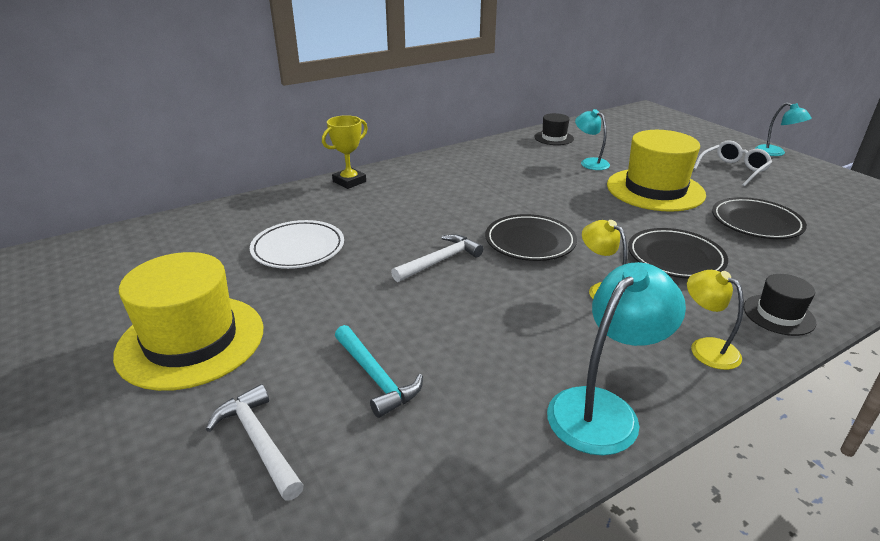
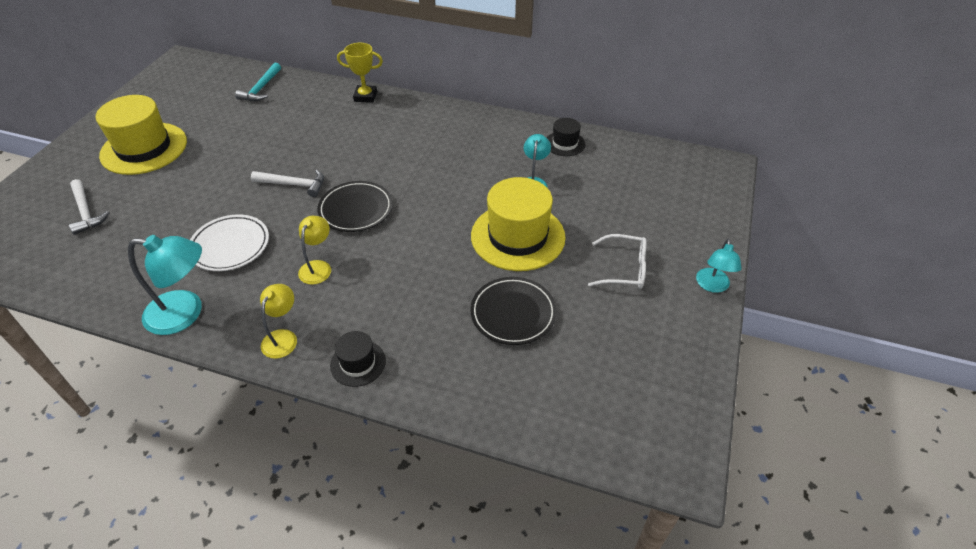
camera: 50 degrees right, 15 degrees up
white hammer [206,384,304,501] -> white hammer turned 135 degrees clockwise [69,179,110,235]
white plate [250,220,344,269] -> white plate moved to [190,214,269,271]
turquoise hammer [335,325,423,418] -> turquoise hammer moved to [235,63,281,101]
black plate [628,228,728,279] -> none

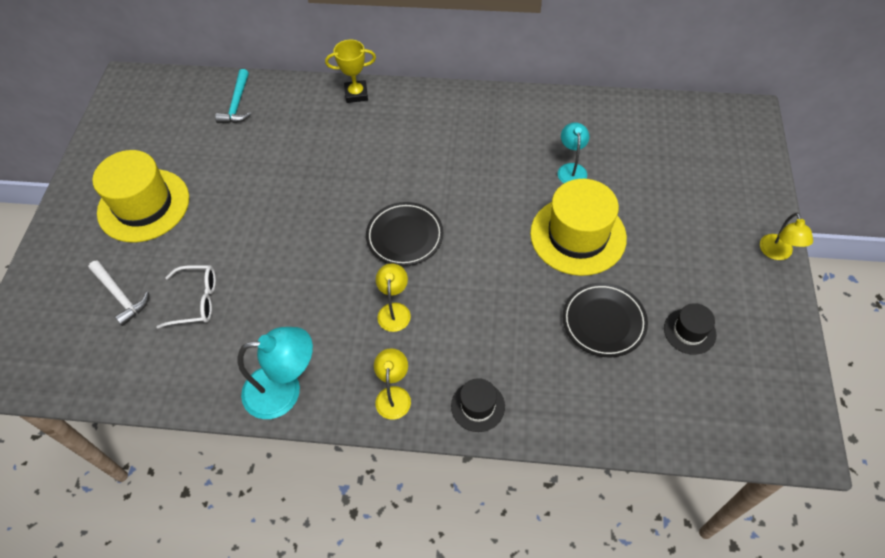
camera: 10 degrees left, 10 degrees up
white plate [190,214,269,271] -> none
white hammer [251,170,324,197] -> none
black hat [547,118,585,156] -> black hat moved to [664,303,716,355]
white glasses [588,234,647,289] -> white glasses moved to [156,265,216,329]
turquoise lamp [696,239,742,293] -> yellow lamp [760,213,813,260]

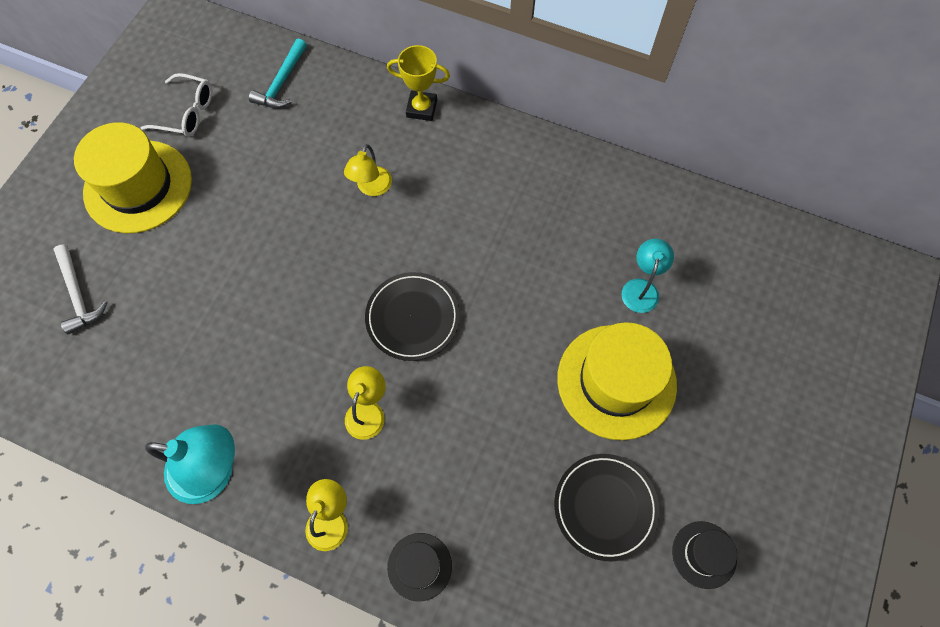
camera: 15 degrees right, 10 degrees up
white glasses [156,265,216,329] -> white glasses moved to [141,73,212,137]
yellow lamp [760,213,813,260] -> yellow lamp moved to [344,144,392,196]

